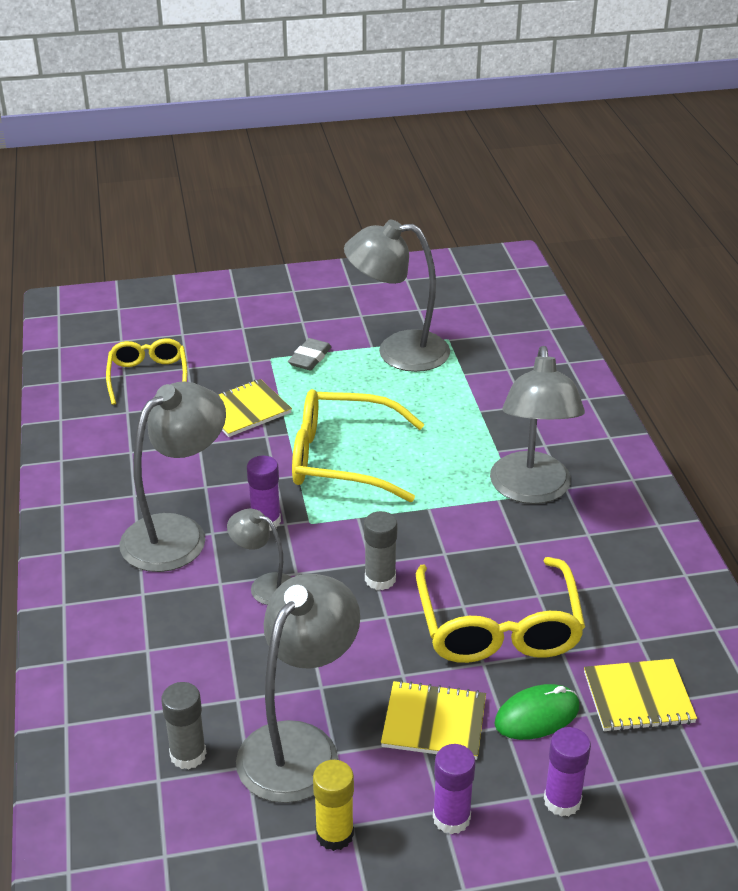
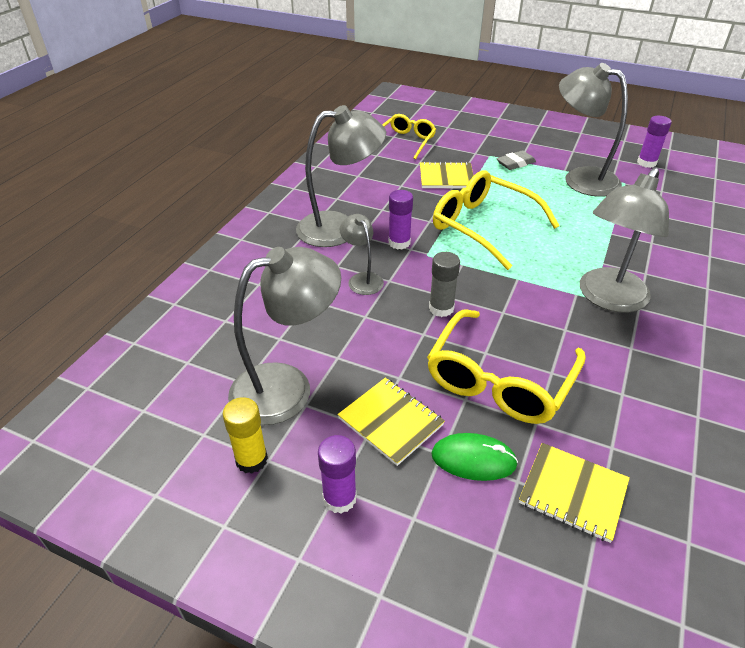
camera: 35 degrees right, 5 degrees up
grey glue stick [161,682,206,770] -> none
purple glue stick [544,727,591,817] -> purple glue stick moved to [637,116,672,168]

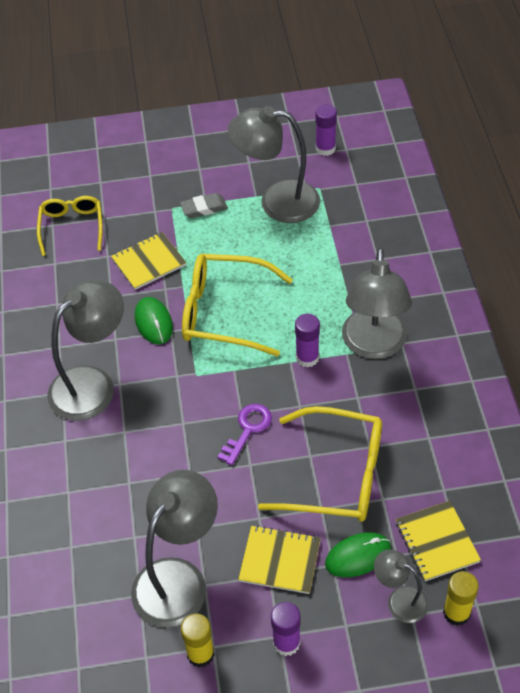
camera: 30 degrees left, 10 degrees up
grey lamp [340,214,384,295] -> grey lamp moved to [374,549,428,623]
purple glue stick [389,190,413,249] -> purple glue stick moved to [295,314,320,368]
yellow glasses [427,310,586,424] -> yellow glasses turned 75 degrees counterclockwise [258,406,382,522]
grey glue stick [429,252,460,317] -> purple key [218,404,272,466]
grey eraser [497,150,536,170] -> grey eraser turned 45 degrees clockwise [180,193,228,218]
yellow notebook [519,443,630,543] -> yellow notebook turned 75 degrees clockwise [396,501,481,581]
none -> green mouse [135,297,173,344]
none -> yellow glue stick [443,571,479,626]

